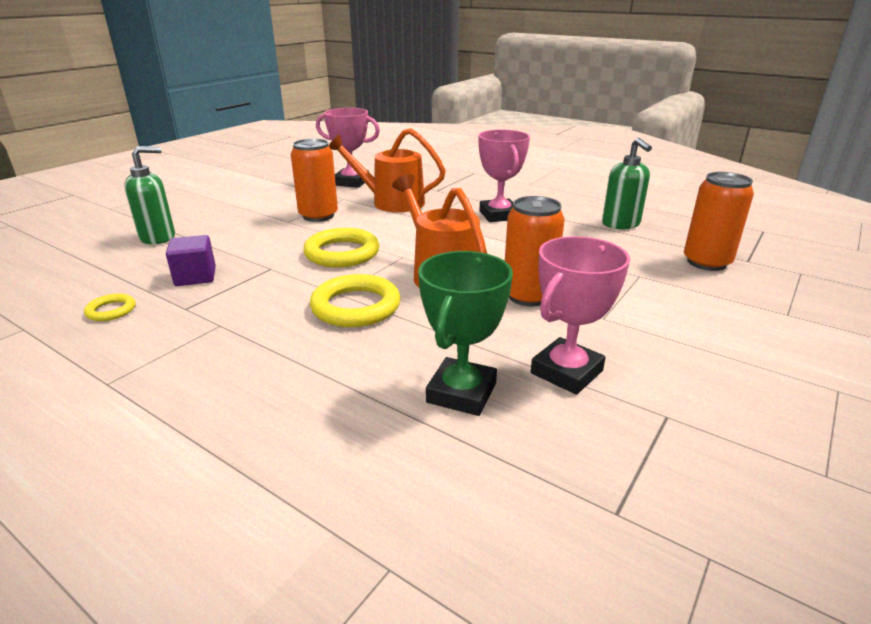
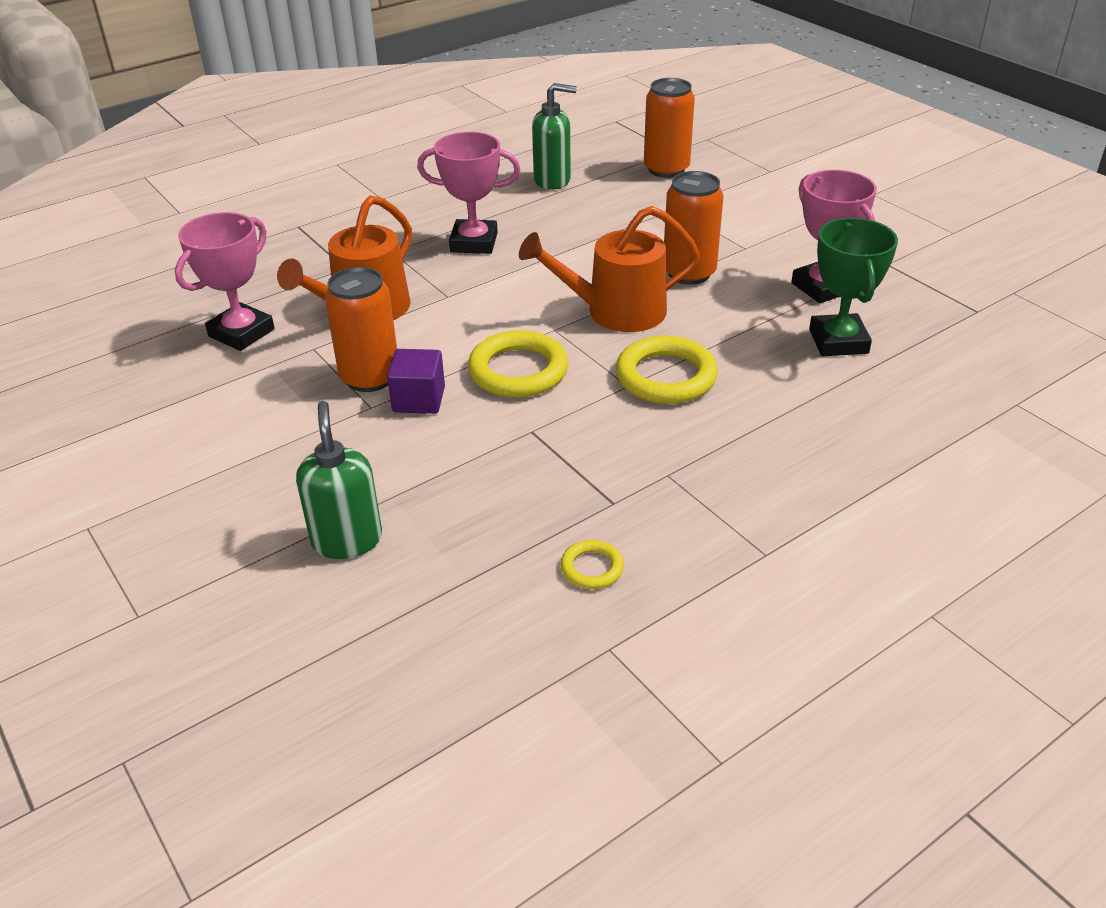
camera: 70 degrees left, 10 degrees up
purple cube [166,235,216,286] -> purple cube moved to [387,349,445,414]
green trophy [418,251,513,416] -> green trophy turned 45 degrees clockwise [809,218,898,356]

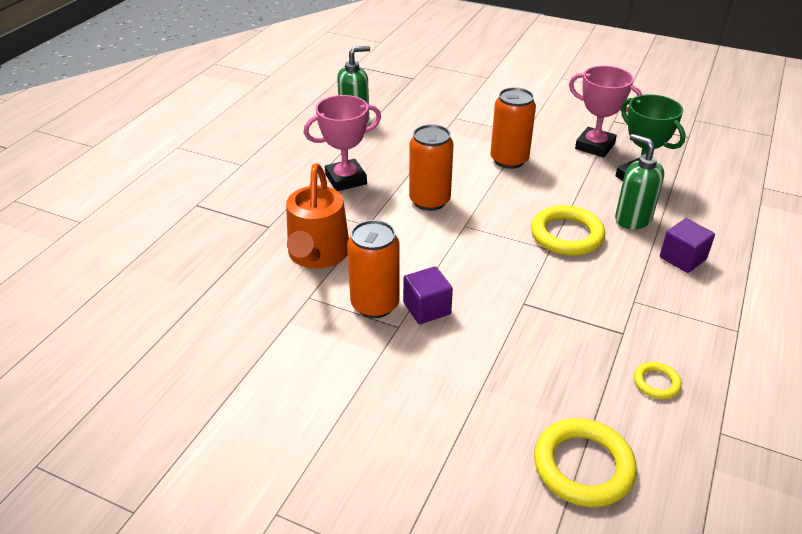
camera: 30 degrees left, 0 degrees up
pink trophy [175,212,275,351] -> none
green soap dispenser [296,401,382,559] -> green soap dispenser moved to [615,134,664,229]
yellow ring [468,330,568,398] -> yellow ring moved to [534,418,637,507]
orange watering can [519,206,700,332] -> none
orange can [644,78,695,178] -> orange can moved to [409,124,454,211]
none -> purple cube [660,218,715,273]

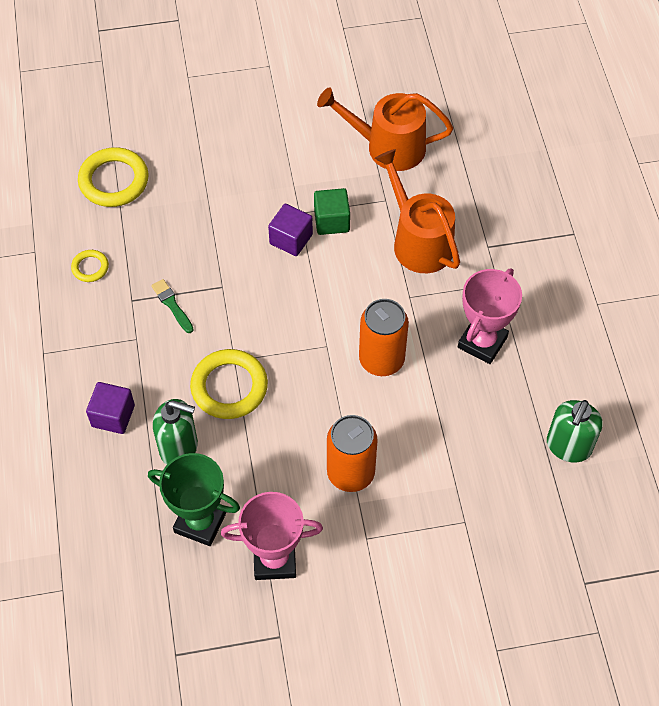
camera: 145 degrees right, 20 degrees up
orange can [347,220,400,318] -> green cube [314,188,350,235]
none -> green brush [151,279,194,333]
none -> orange watering can [317,87,453,171]

